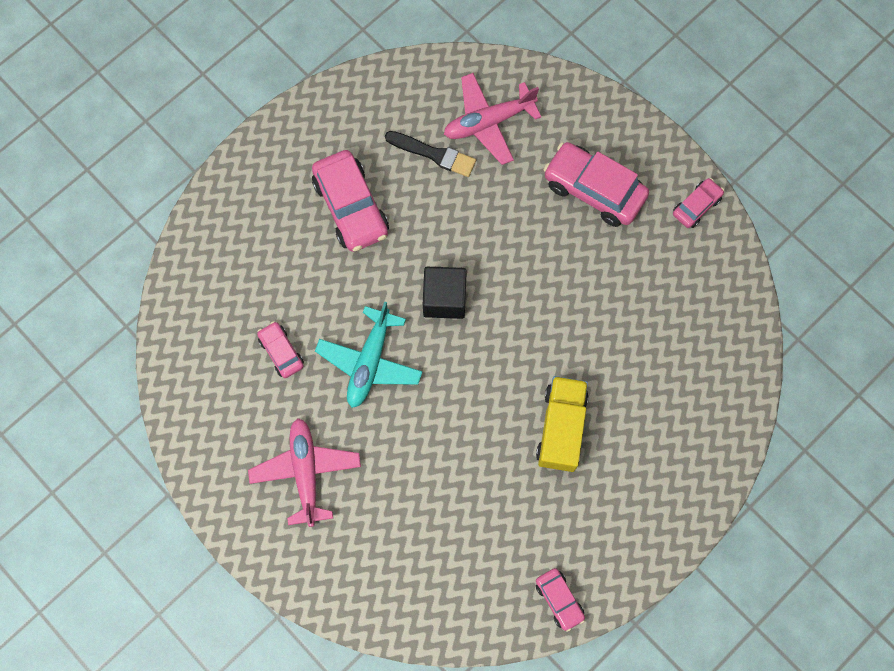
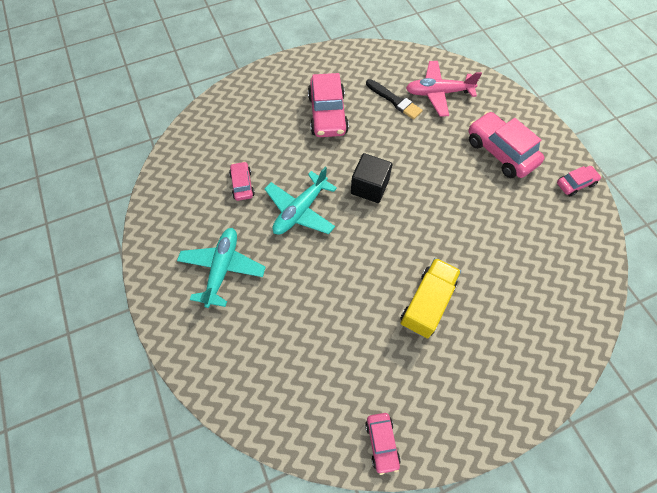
camera: 20 degrees right, 10 degrees down
pink plane [248,418,361,527] -> turquoise plane [177,228,266,308]

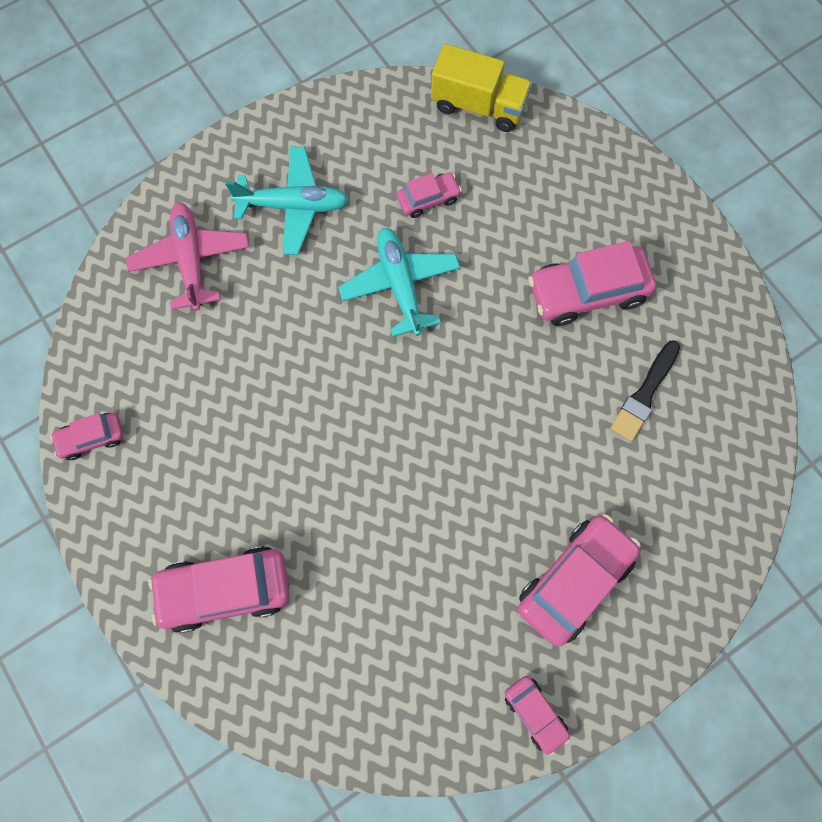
camera: 80 degrees right, 10 degrees up
turquoise plane [264,167,337,235] -> turquoise plane turned 45 degrees clockwise [338,228,461,337]
black cube [351,153,393,203] -> none
yellow truck [400,258,461,339] -> yellow truck moved to [431,44,532,132]
pink plane [406,61,482,117] -> pink plane moved to [126,203,249,311]
none -> pink car [148,546,290,633]

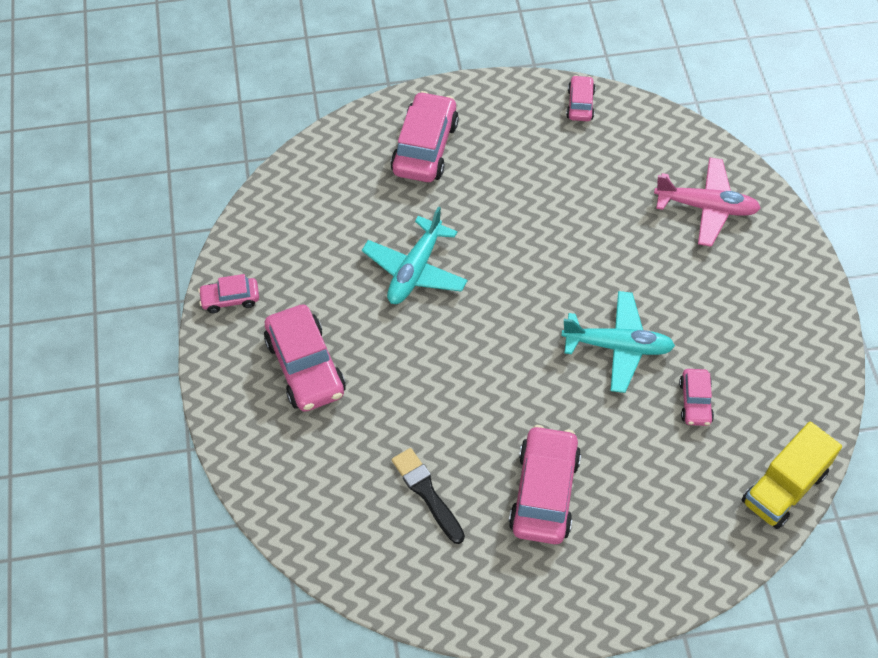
camera: 115 degrees right, 15 degrees down
turquoise plane [225,147,349,255] -> turquoise plane moved to [362,206,468,304]

